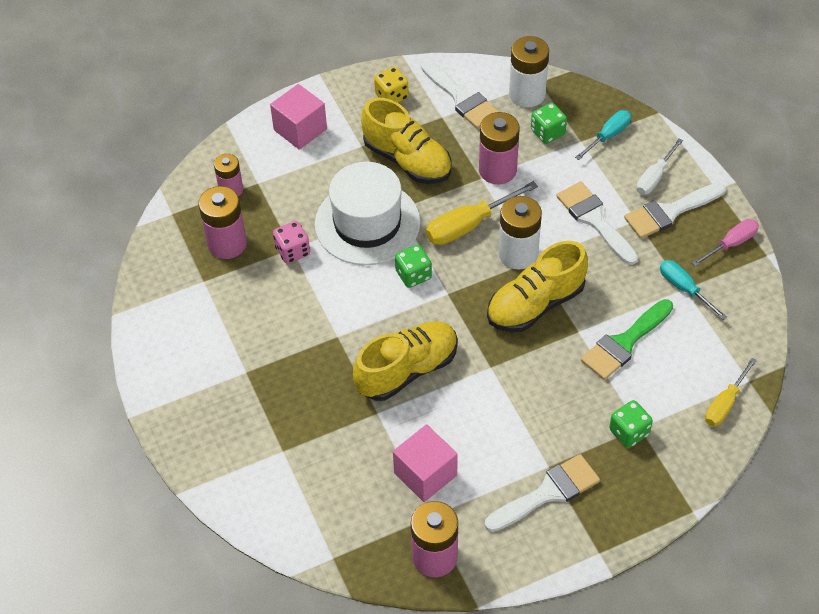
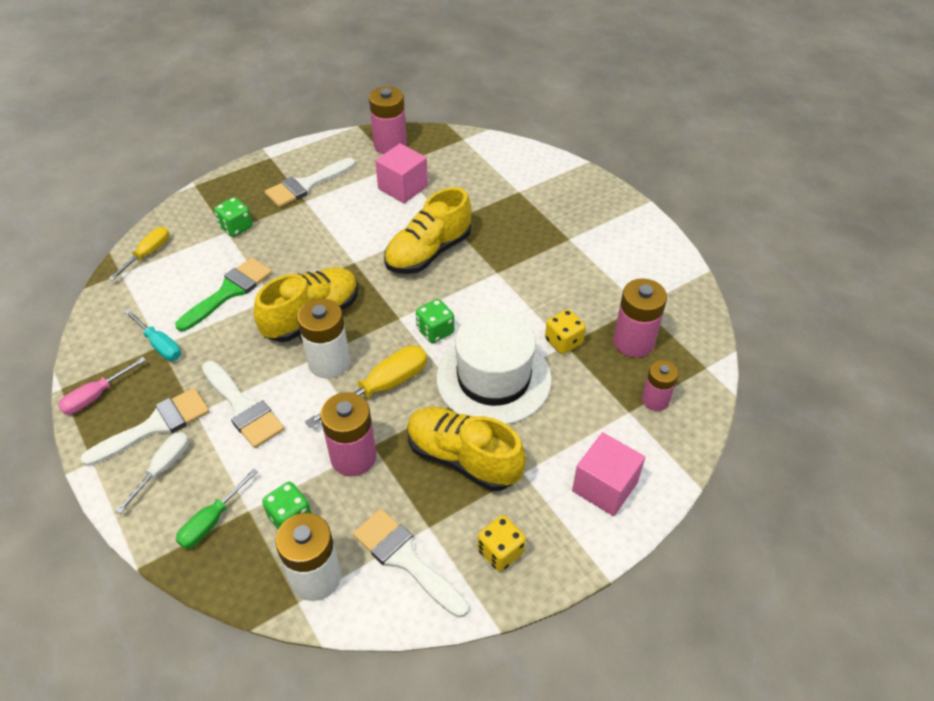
camera: 170 degrees right, 5 degrees down
pink dice [273,221,310,264] -> yellow dice [545,309,586,354]
turquoise screwdriver [575,110,631,160] -> green screwdriver [176,468,258,549]

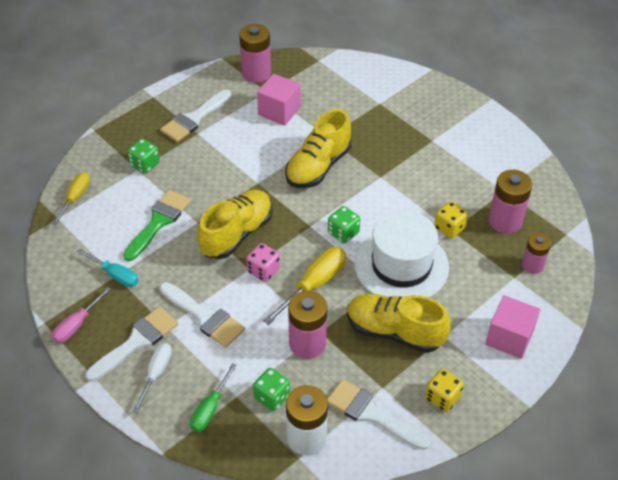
camera: 10 degrees left, 0 degrees up
white battery [297,298,350,379] -> pink dice [246,243,280,282]

